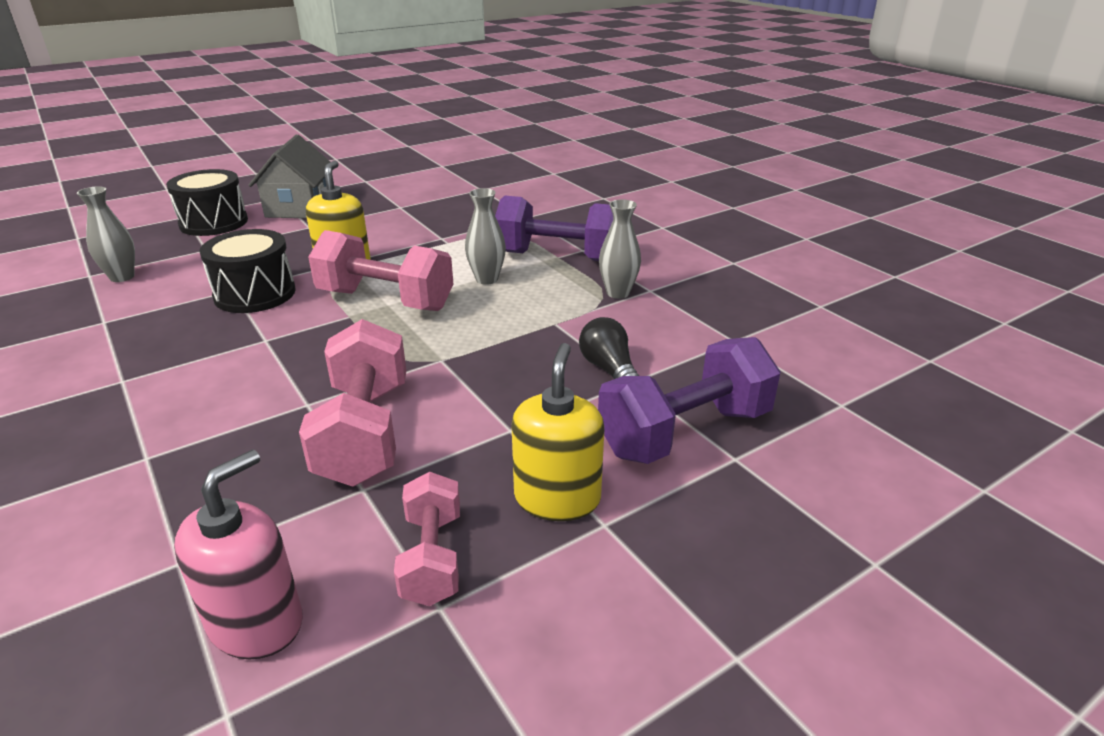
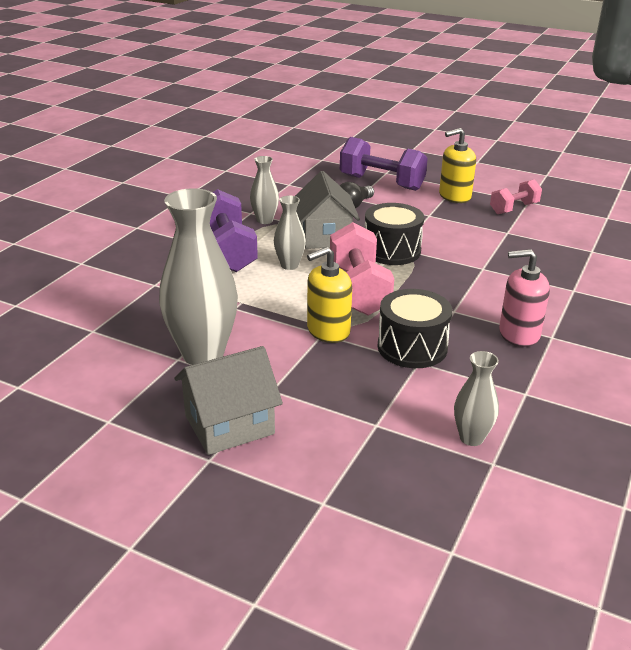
camera: 120 degrees left, 0 degrees up
black drum [166,169,248,236] -> black drum moved to [365,203,424,265]
pink soap dispenser [174,450,303,659] -> pink soap dispenser moved to [499,249,550,347]
pink dumbbell [299,319,406,487] -> none
none -> grey vase [159,188,238,365]
none -> grey house [295,171,360,249]

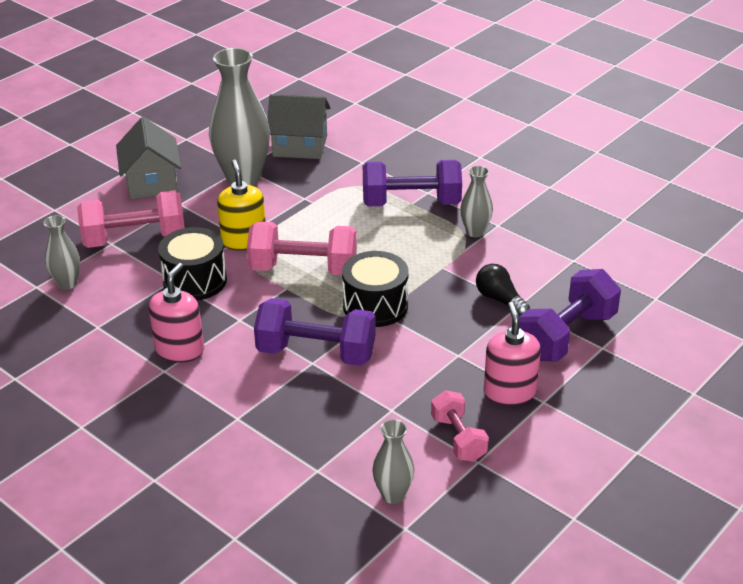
camera: 105 degrees right, 5 degrees up
grey vase [274,196,306,270] -> grey vase moved to [372,419,414,504]
grey house [295,171,360,249] -> grey house moved to [267,94,330,159]
yellow soap dispenser [439,128,476,203] -> pink soap dispenser [484,302,541,406]
none -> pink dumbbell [77,190,185,248]
none -> purple dumbbell [254,298,376,366]

